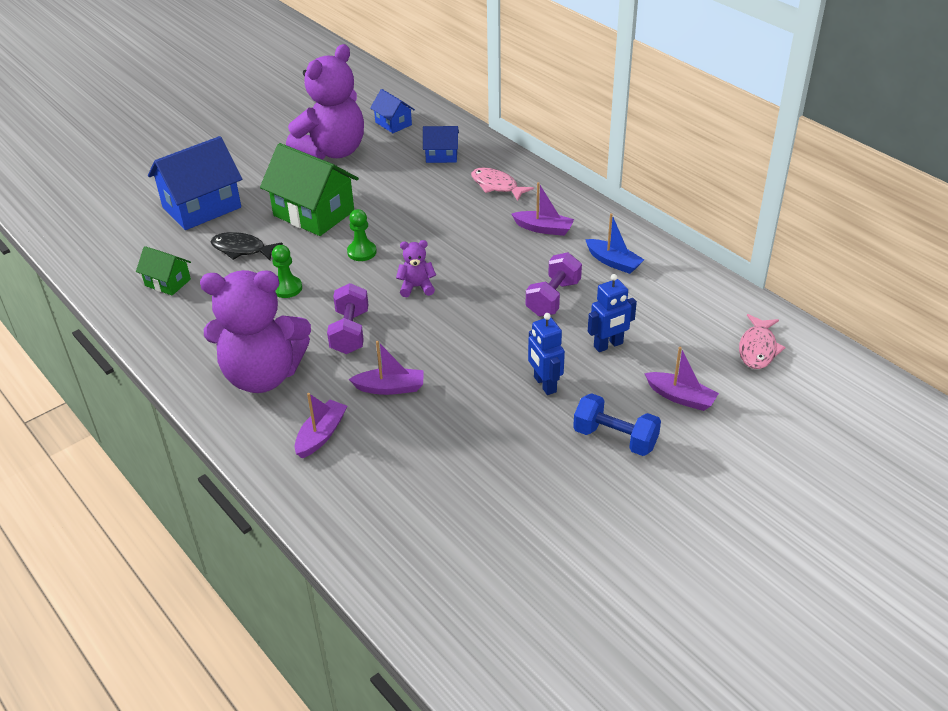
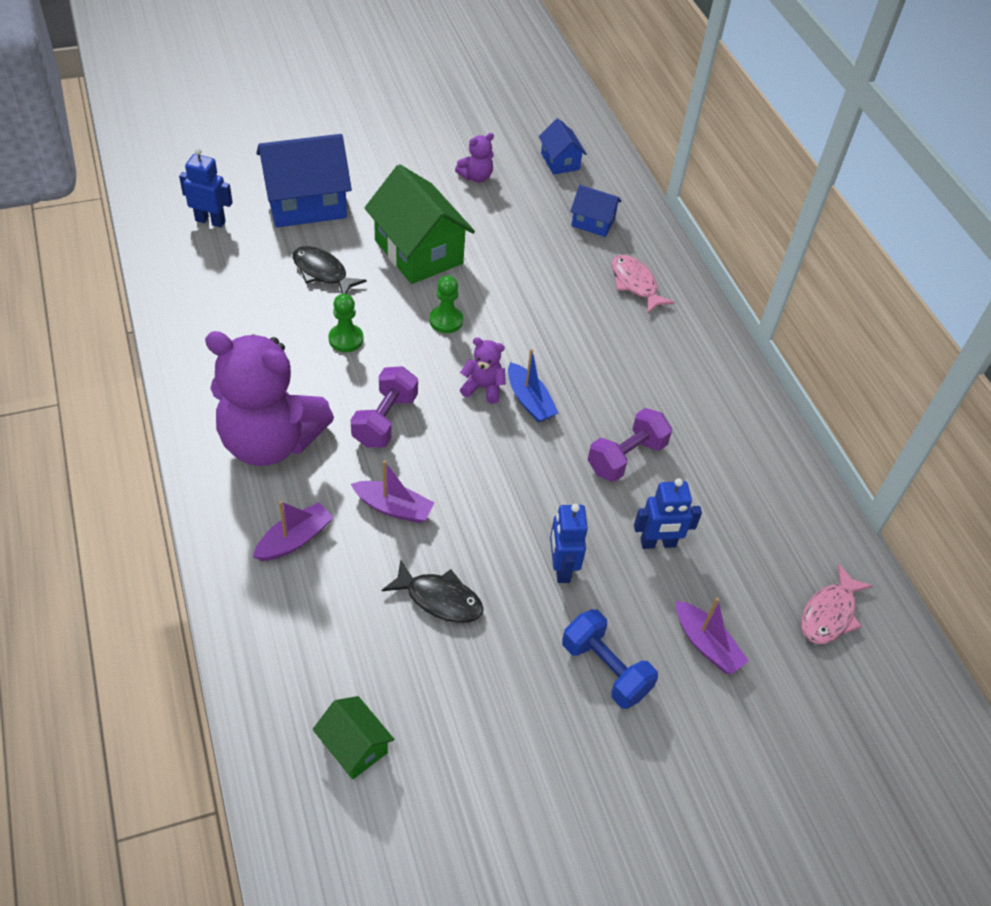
camera: 15 degrees right, 10 degrees up
green house [136,246,191,295] -> green house moved to [313,696,395,779]
purple teddy bear [286,44,364,160] -> purple teddy bear [455,133,494,183], size x0.41
purple boat [511,182,574,236] -> none
blue boat [585,213,644,274] -> blue boat moved to [508,349,558,422]
none -> blue robot [179,148,233,228]
none -> black fish [382,560,484,623]

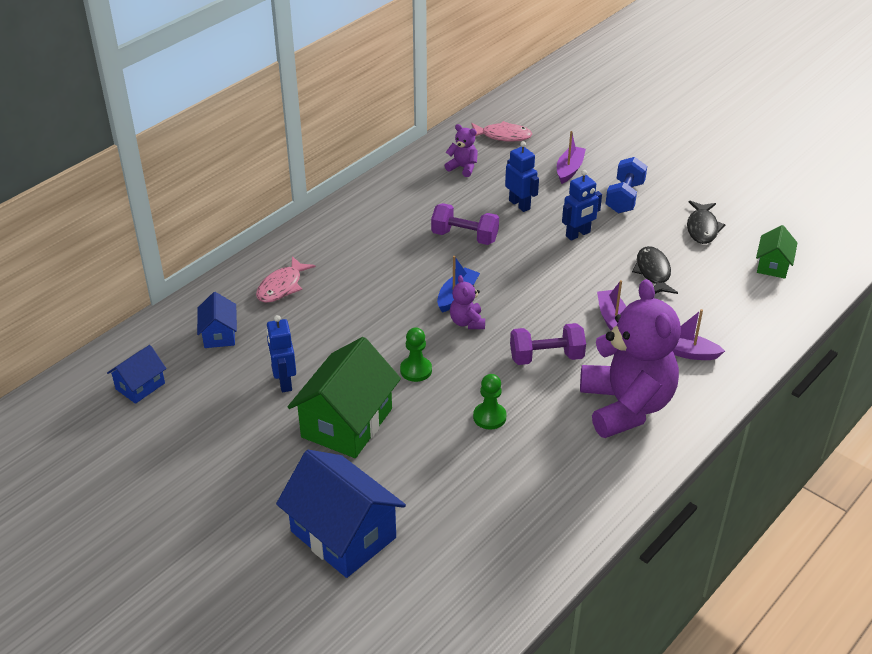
camera: 115 degrees left, 10 degrees down
blue robot [179,148,233,228] -> blue robot moved to [266,315,296,392]
black fish [292,246,366,294] -> black fish moved to [687,201,725,244]
purple teddy bear [455,133,494,183] -> purple teddy bear moved to [444,124,478,177]

